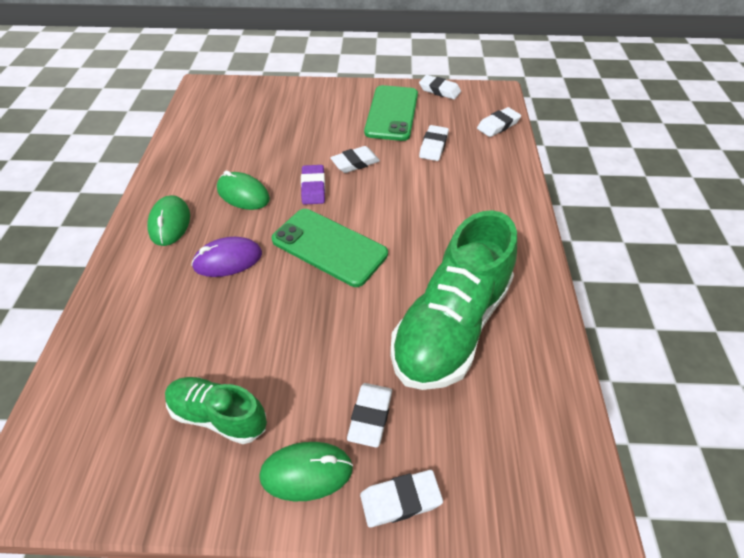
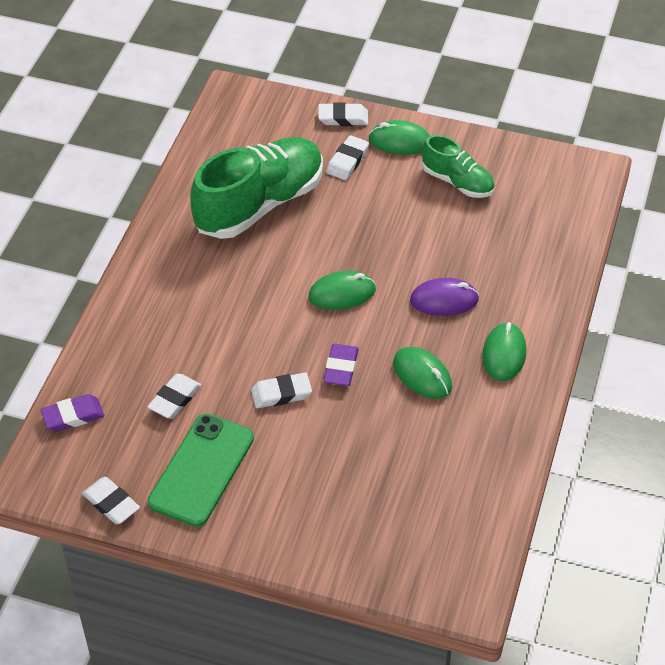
camera: 165 degrees left, 0 degrees up
green phone [272,209,388,287] -> green mouse [308,271,376,310]
white eraser [477,107,521,137] -> purple eraser [40,394,104,432]

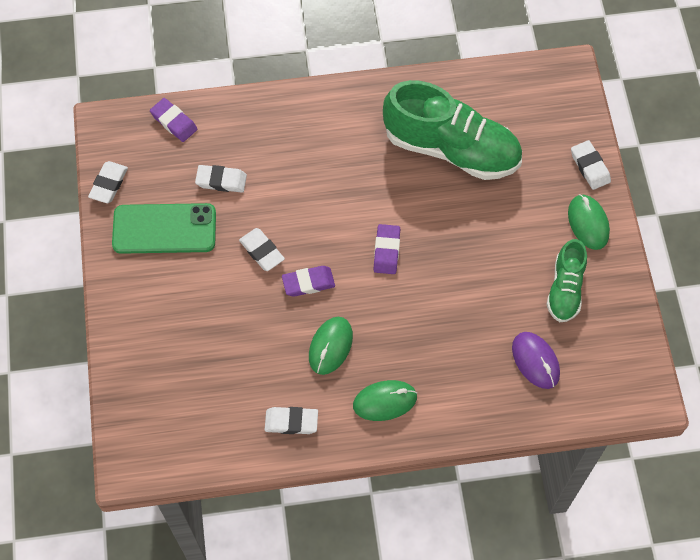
camera: 65 degrees right, 15 degrees up
green mouse [308,271,376,310] -> purple eraser [374,224,400,274]
white eraser [326,135,369,180] -> white eraser moved to [265,407,318,434]
purple mouse [410,278,479,316] -> purple mouse moved to [512,332,560,389]

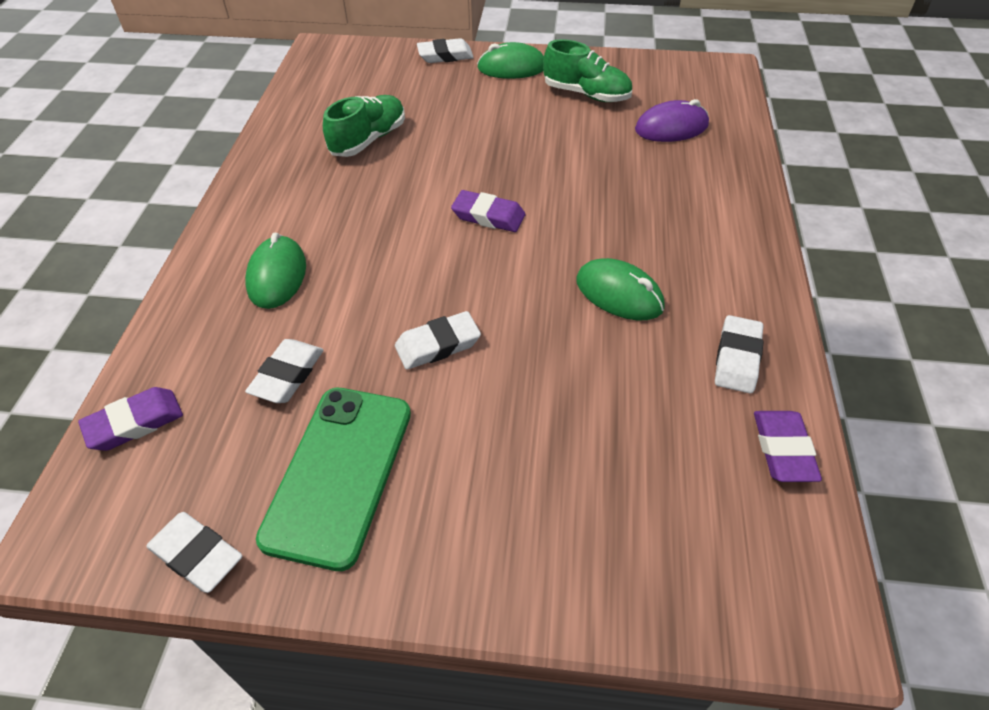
camera: 75 degrees left, 15 degrees down
purple eraser [282,266,335,297] -> purple eraser moved to [754,411,822,482]
green mouse [353,380,417,421] -> green mouse moved to [245,233,306,309]
green shoe [383,80,522,180] -> green shoe [323,95,405,157], size x0.53

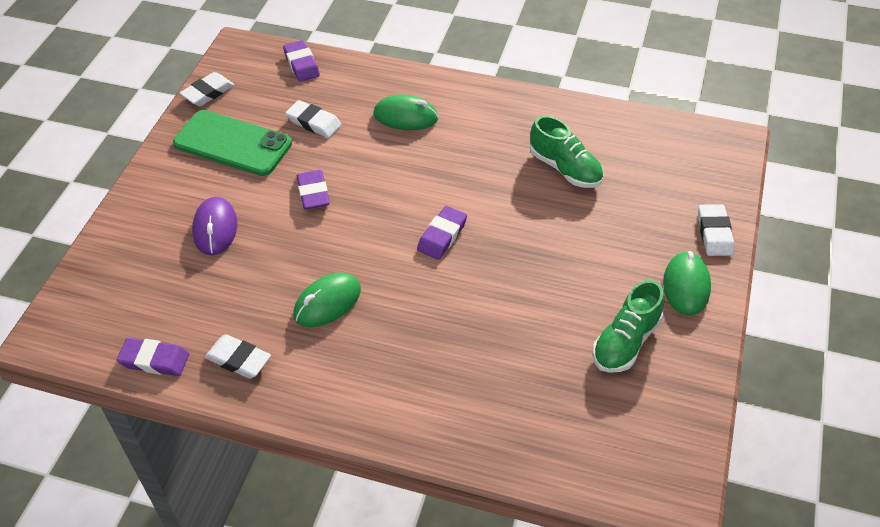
camera: 100 degrees right, 0 degrees up
white eraser [395,311,481,370] -> purple eraser [297,170,330,209]
purple mouse [635,99,709,142] -> purple mouse moved to [192,197,237,255]

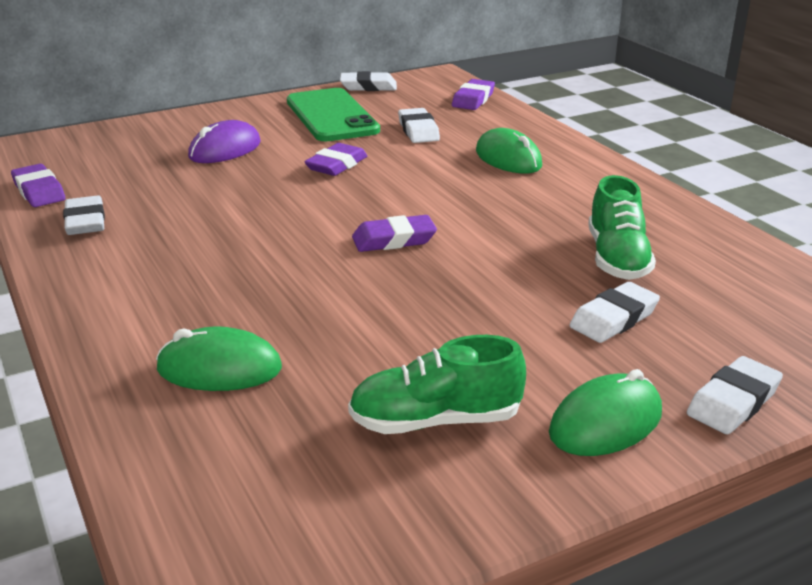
camera: 45 degrees right, 20 degrees down
green mouse [293,273,361,327] -> green mouse moved to [156,327,282,391]
none -> white eraser [570,282,660,343]

